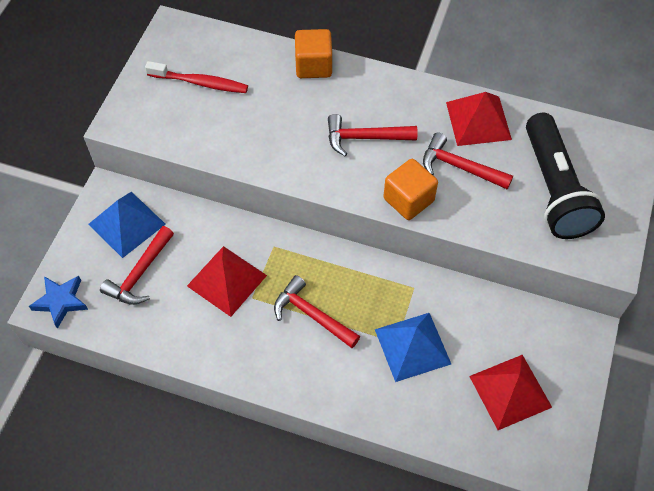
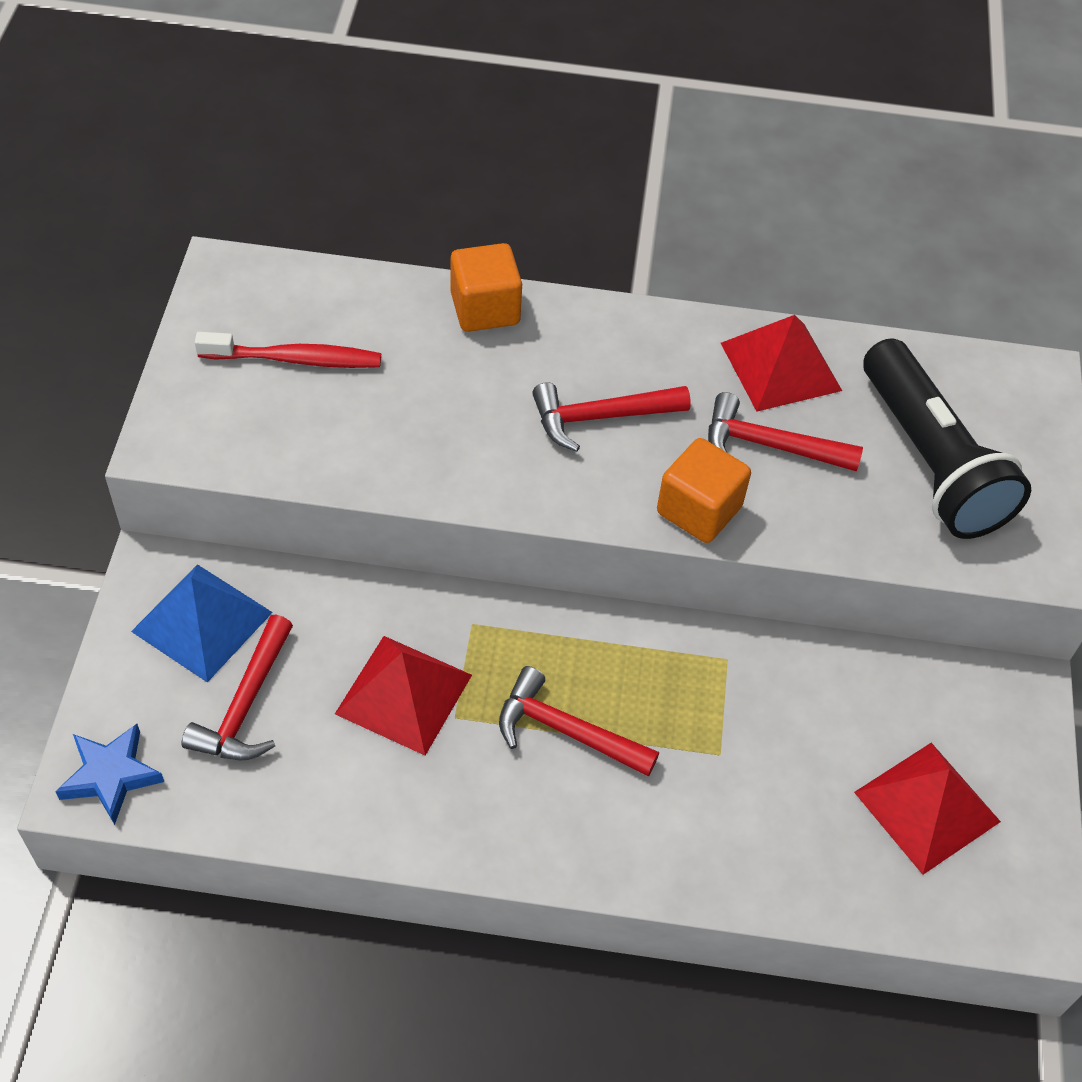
camera: 15 degrees left, 5 degrees down
blue pyramid [375,313,451,382] -> none

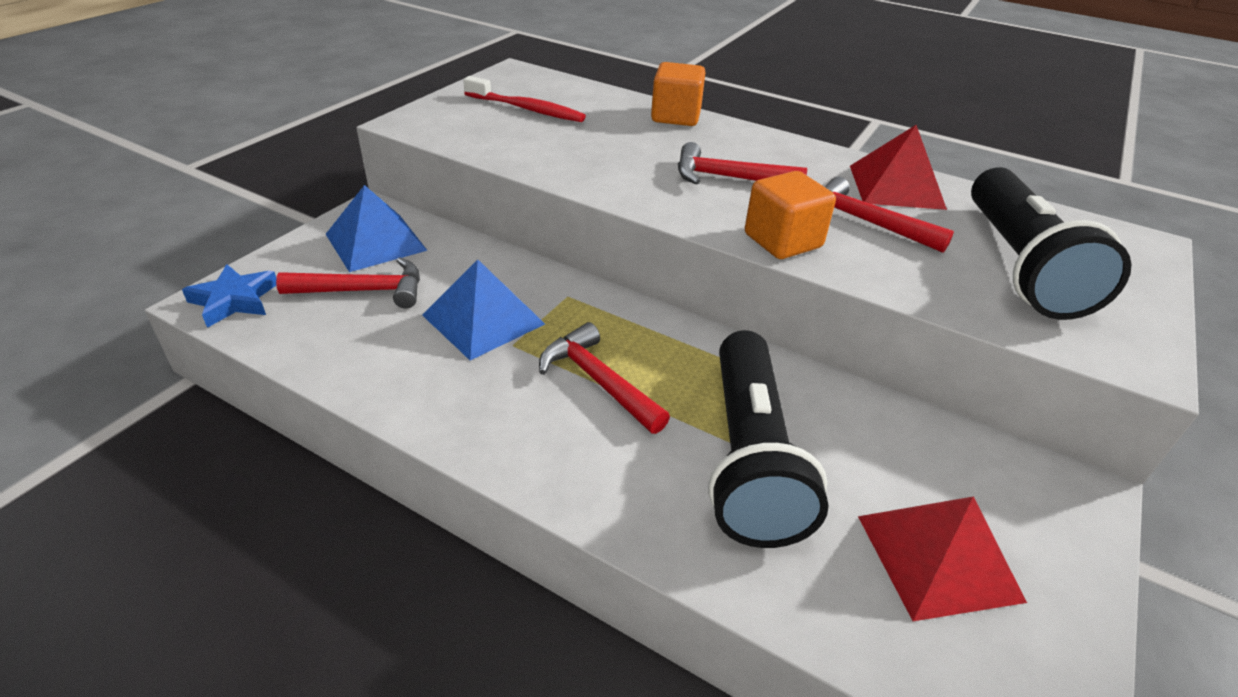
camera: 25 degrees right, 15 degrees down
red hammer [182,615,293,760] -> red hammer turned 135 degrees counterclockwise [276,257,420,308]
red pyramid [335,636,472,755] -> blue pyramid [422,259,545,360]
none -> black flashlight [708,330,828,548]

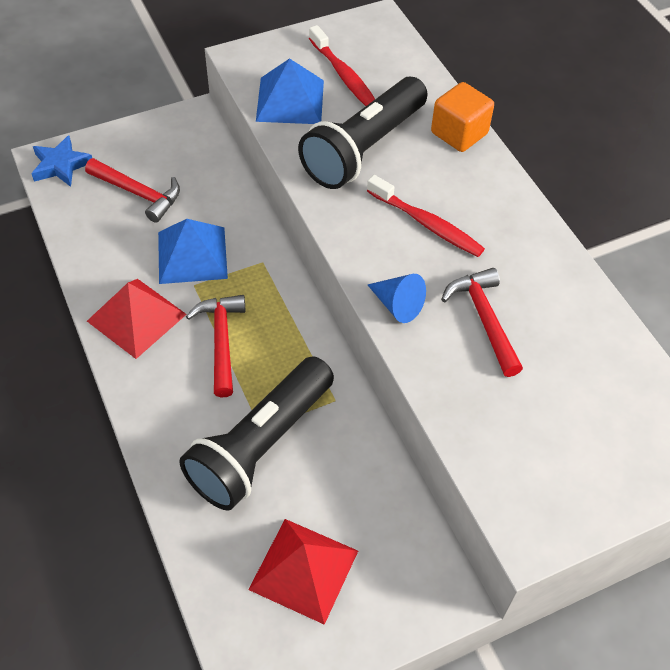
camera: 35 degrees right, 15 degrees up
blue pyramid [326,185,428,272] -> blue pyramid moved to [256,58,324,124]
red hammer [678,142,807,185] -> red toothbrush [367,175,485,257]
orange cube [745,171,836,259] -> blue cone [367,274,426,323]
red pyramid [850,125,947,210] -> red pyramid moved to [87,279,187,359]
black flashlight [971,167,1132,320] -> black flashlight moved to [298,77,427,189]

